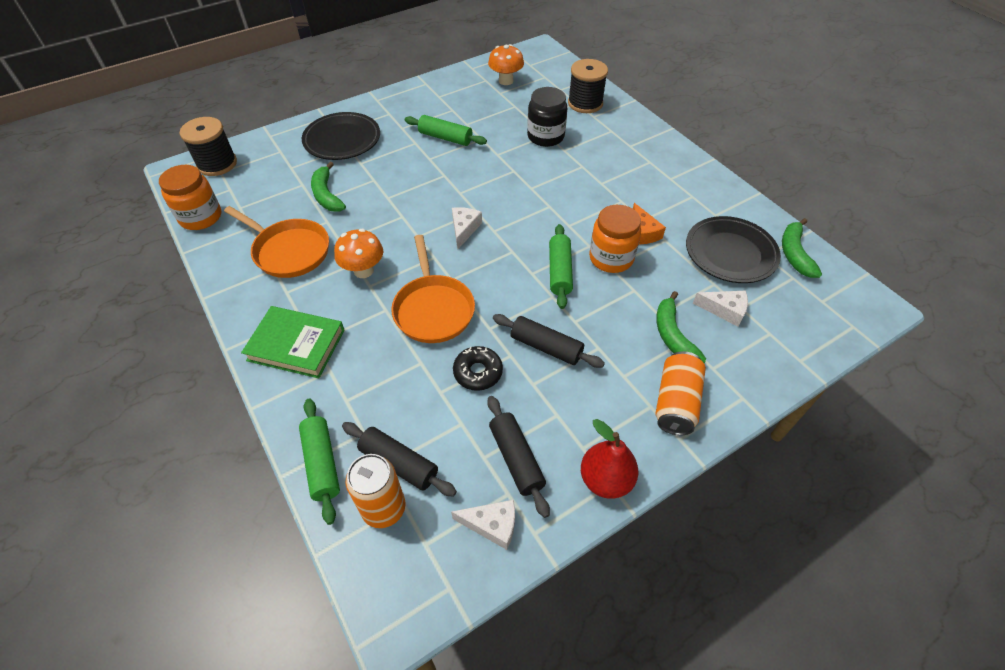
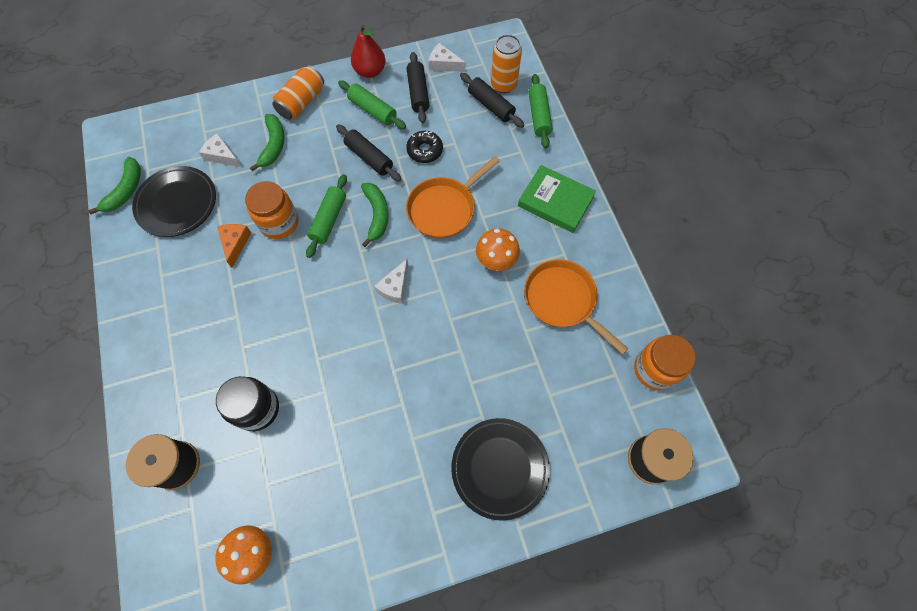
camera: 165 degrees left, 15 degrees up
green banana [311,162,346,212] -> green banana moved to [361,183,389,247]
orange pan [391,235,475,343] -> orange pan turned 135 degrees counterclockwise [406,156,500,238]
green rolling pin [405,115,487,146] -> green rolling pin moved to [338,80,406,129]

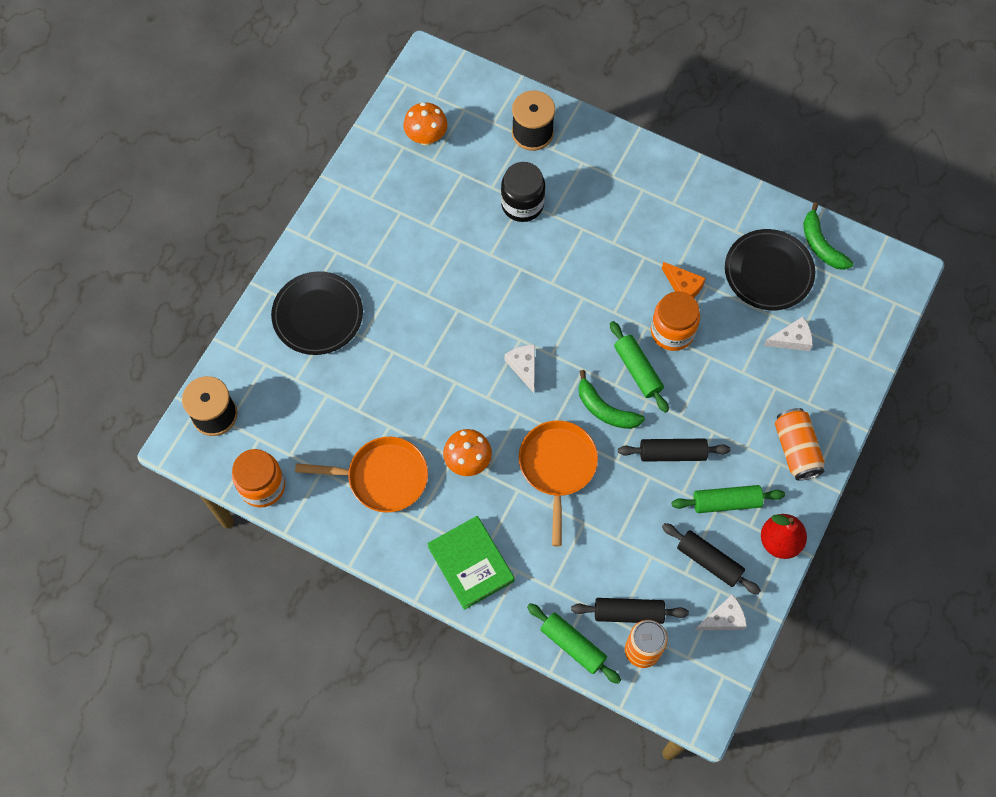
camera: 135 degrees right, 0 degrees up
green banana [250,114,284,172] -> none
black donut [406,131,443,163] -> none
green book [518,165,596,233] -> green book turned 75 degrees clockwise [427,516,515,610]

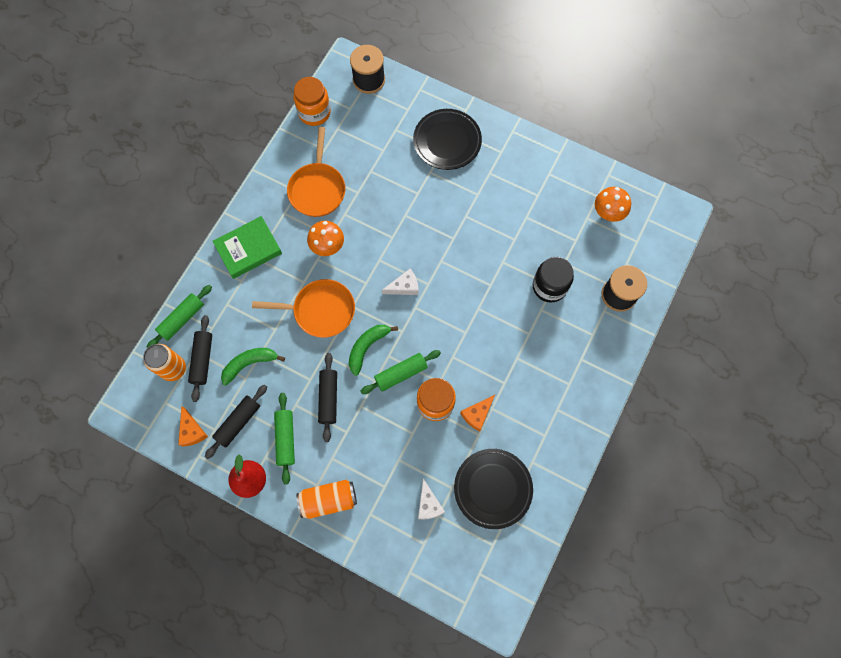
camera: 90 degrees right, 5 degrees up
white cheese [695,594,747,630] -> orange cheese [178,406,208,447]
green banana [803,202,853,270] -> green banana moved to [221,348,285,386]

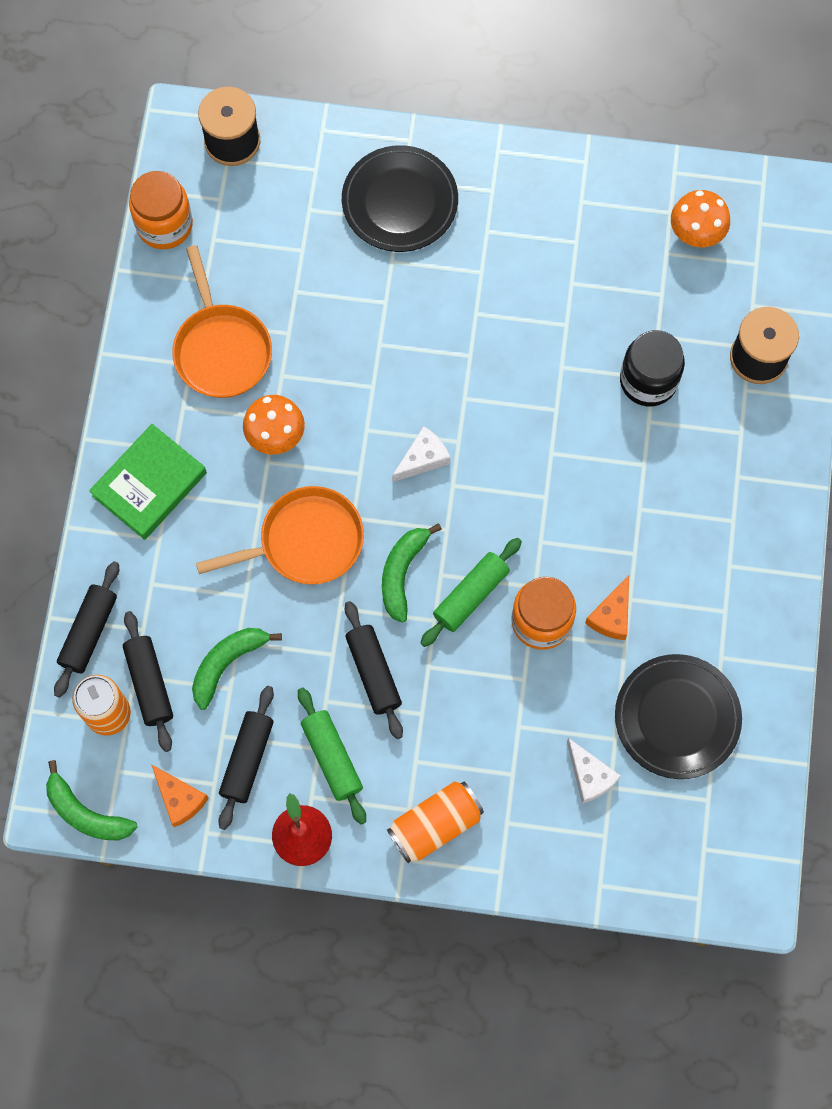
camera: 20 degrees left, 0 degrees up
green rolling pin [146,285,212,348] -> black rolling pin [54,561,119,698]
none -> green banana [46,760,137,840]

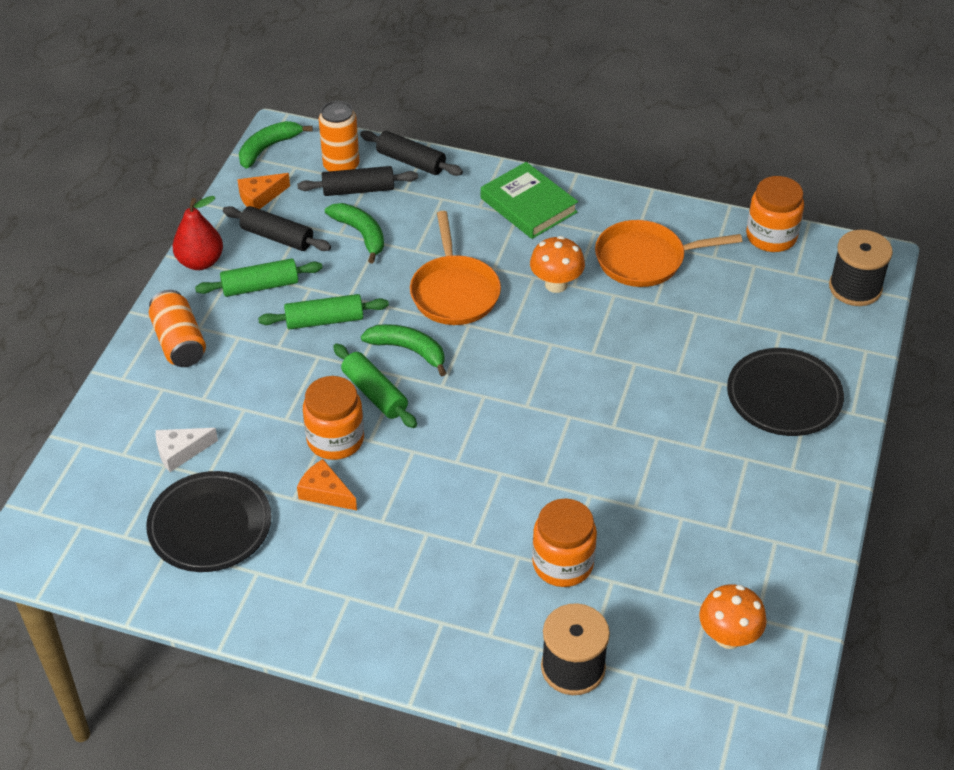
camera: 100 degrees right, 25 degrees down
black rolling pin [345,601,403,739] -> green rolling pin [258,294,389,329]
white cheese [392,426,450,482] -> none
black jar [620,330,685,406] -> orange jar [532,499,597,587]

